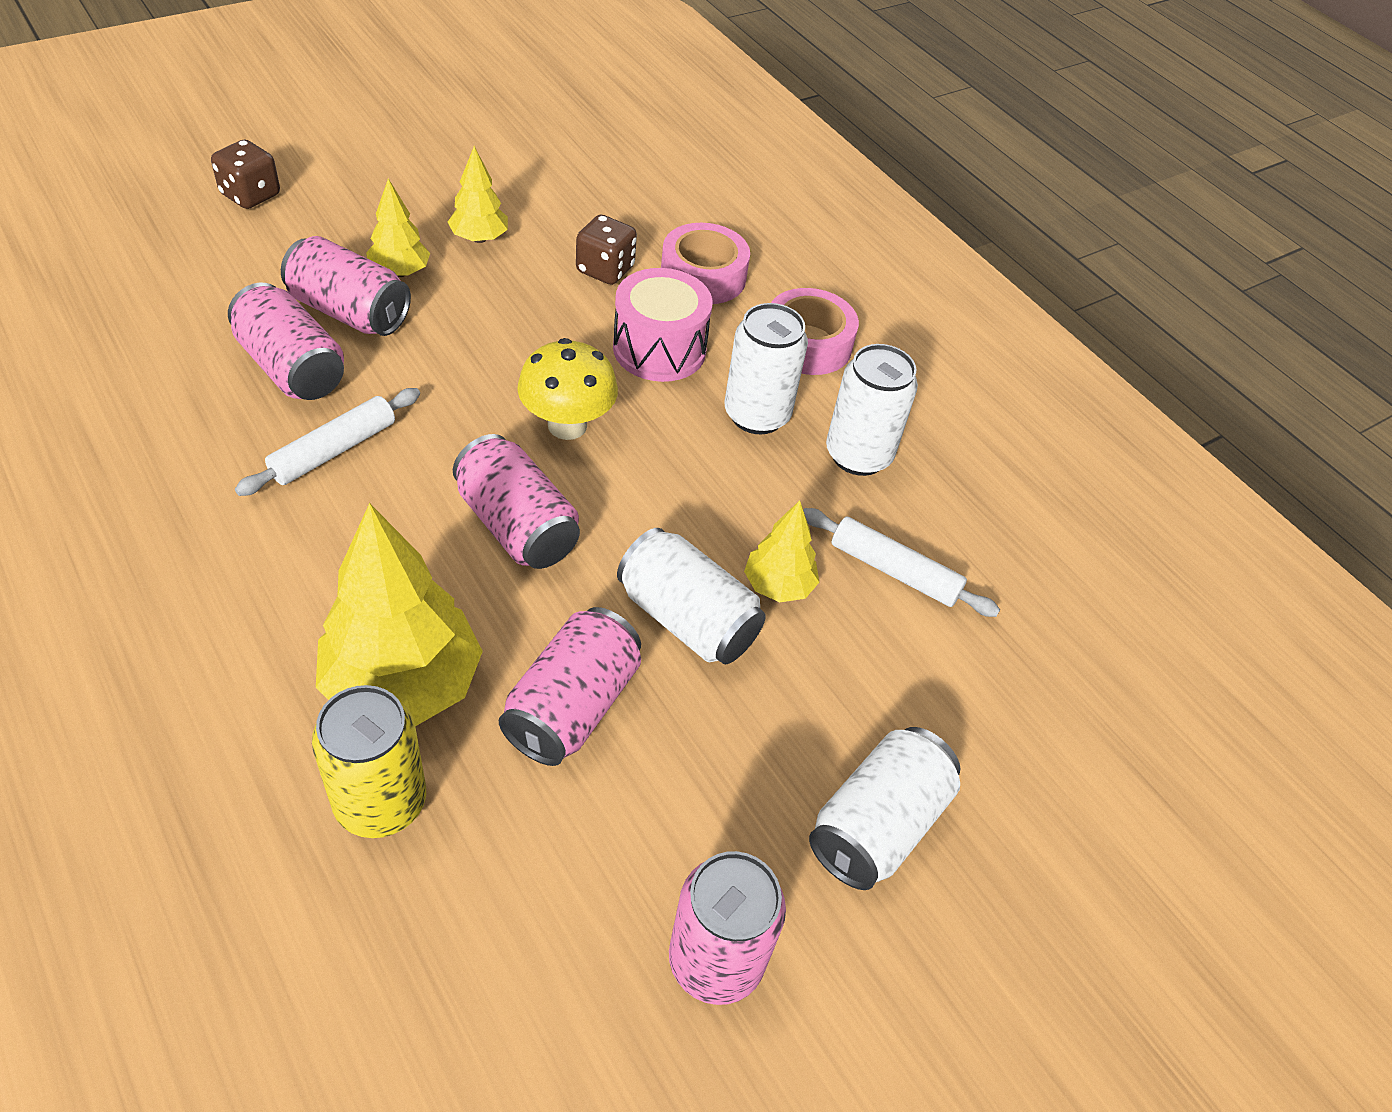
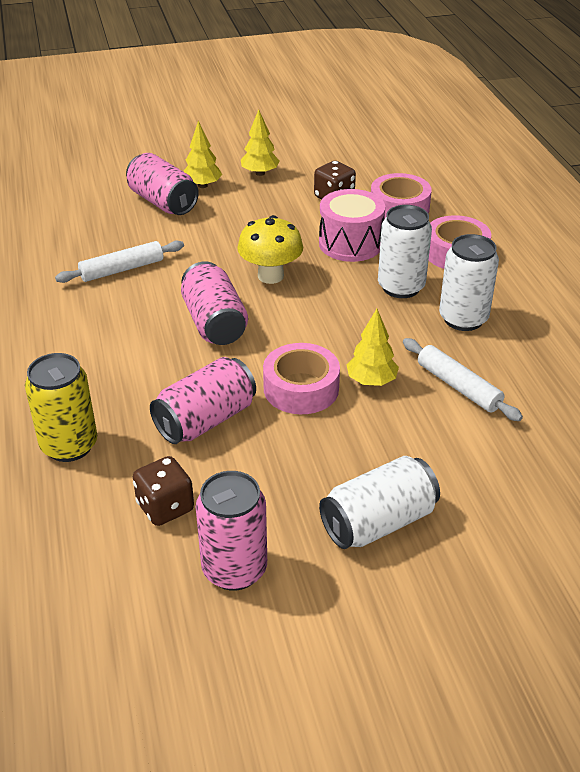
camera: 25 degrees right, 10 degrees down
brown dice [211,140,280,209] -> brown dice moved to [133,456,194,526]
pink can [228,283,344,400] -> none
yellow tree [316,503,483,726] -> none
white can [617,528,766,664] -> pink tape [263,343,340,414]

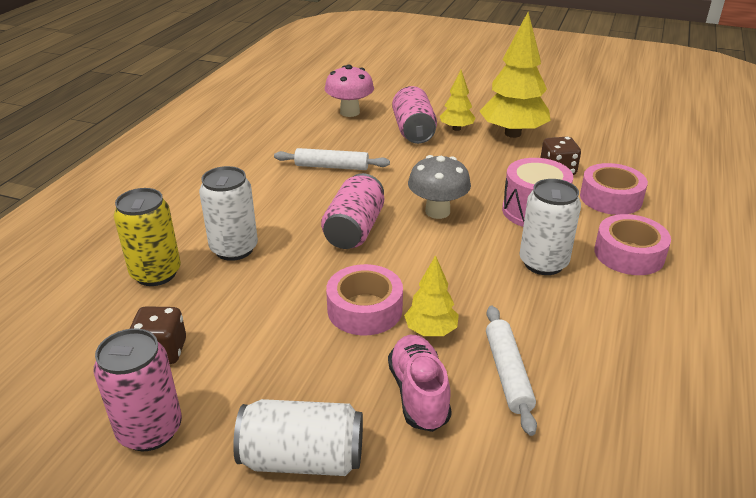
camera: 35 degrees right, 5 degrees down
pink can [150,357,256,444] -> none
yellow mushroom [237,215,303,284] -> grey mushroom [408,155,471,219]
yellow tree [241,109,280,176] -> yellow tree [479,12,551,138], size x1.92
white can [439,234,499,331] -> white can moved to [199,166,258,261]
none -> pink mushroom [325,65,374,117]
none -> pink shoe [388,335,452,432]

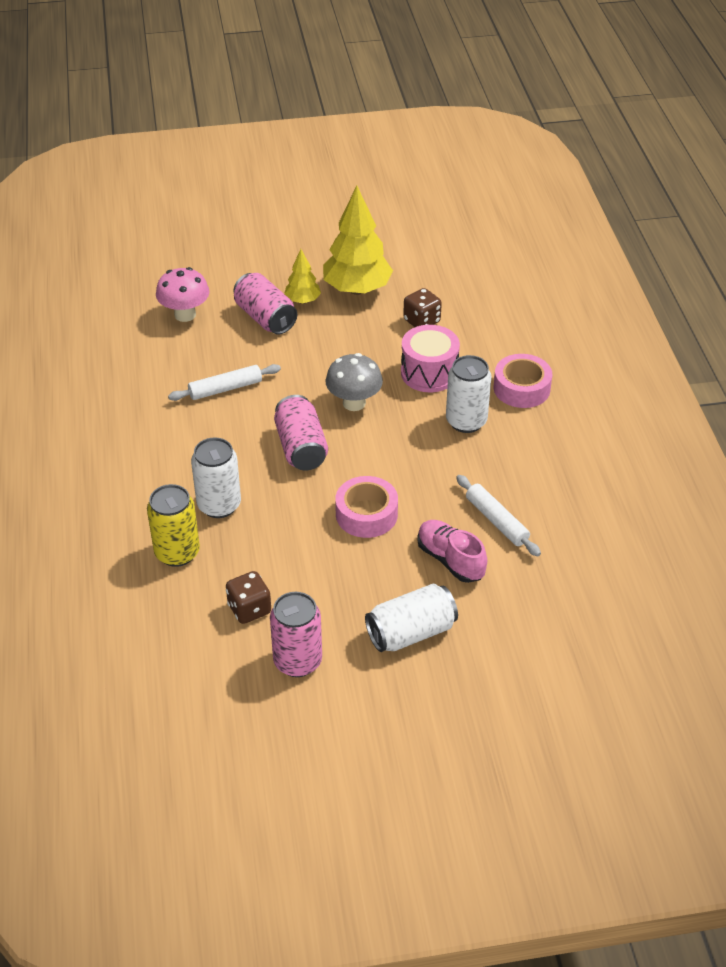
camera: 30 degrees left, 10 degrees up
yellow tree [404,255,459,336] -> none
pink tape [580,163,648,215] -> none

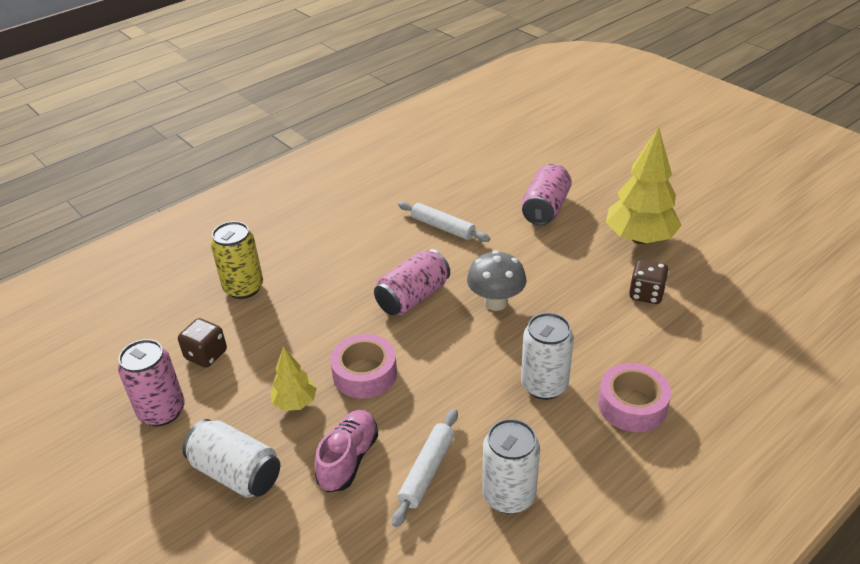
camera: 60 degrees right, 5 degrees down
pink mushroom [156,267,209,322] -> none
white can [191,437,241,518] -> white can moved to [482,419,540,514]
yellow tree [284,249,321,304] -> yellow tree moved to [270,346,317,411]
pink drum [401,325,460,392] -> none

